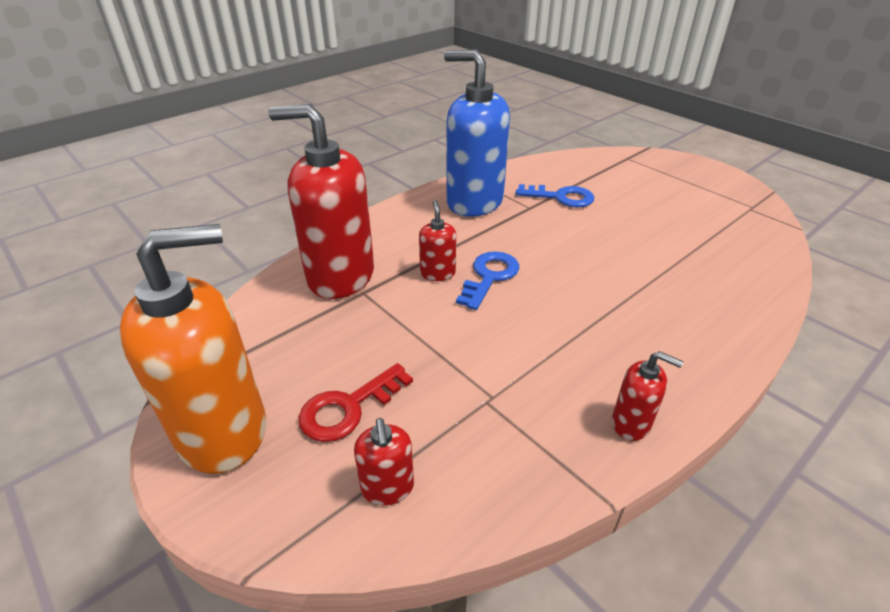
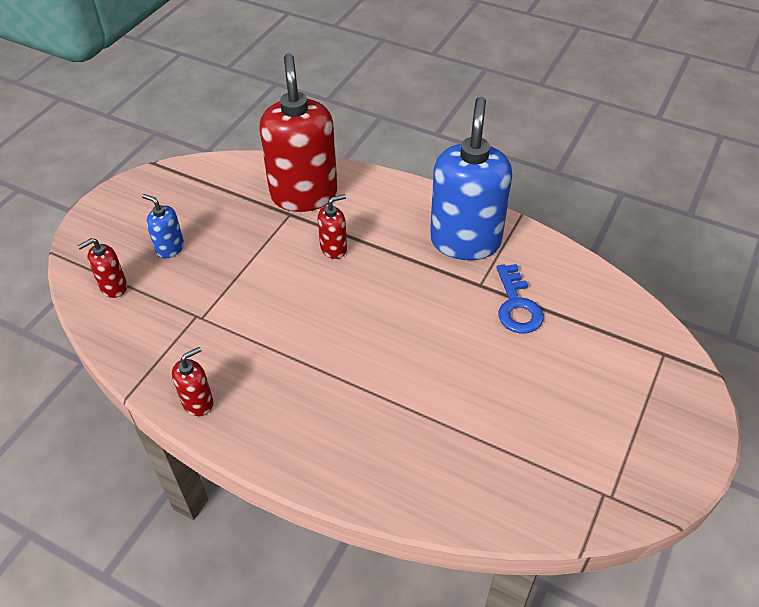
camera: 70 degrees right, 10 degrees up
orange soap dispenser [119,224,266,474] -> none
red key [298,363,413,442] -> blue soap dispenser [142,194,184,258]
blue key [456,251,520,310] -> none
red soap dispenser [612,351,683,441] -> red soap dispenser turned 135 degrees counterclockwise [172,347,213,416]

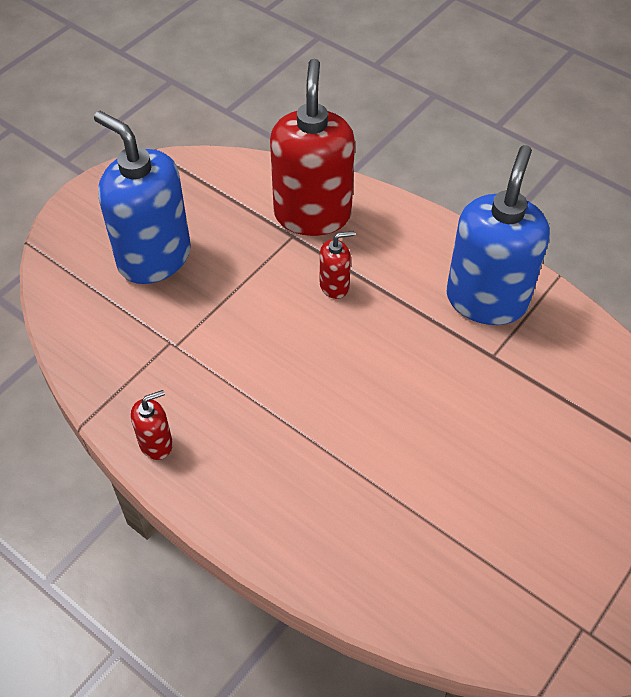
camera: 10 degrees right, 5 degrees up
red soap dispenser [78,238,127,298] -> none
blue soap dispenser [142,194,184,258] -> blue soap dispenser [94,111,191,284], size x2.26
blue key [496,264,544,334] -> none

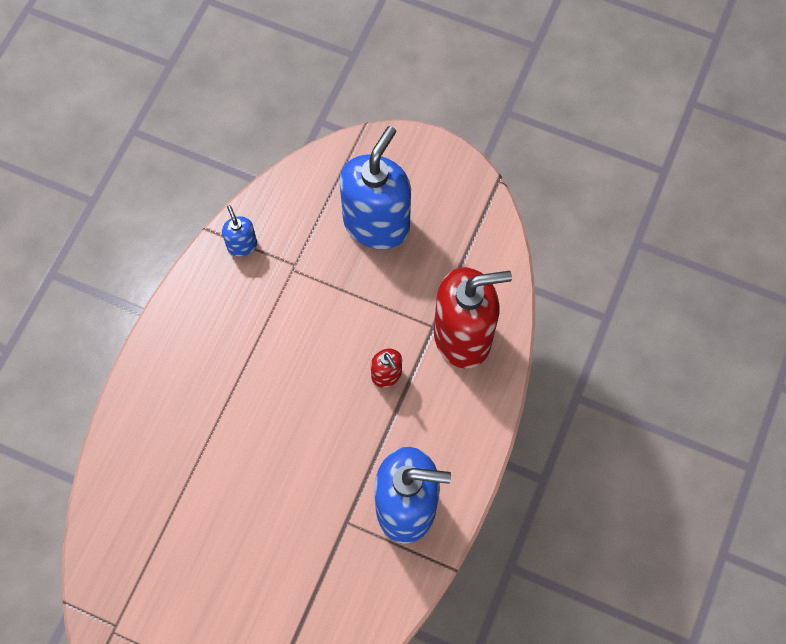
camera: 75 degrees right, 15 degrees up
red soap dispenser [131,390,173,460] -> none
none -> blue soap dispenser [222,205,257,257]

